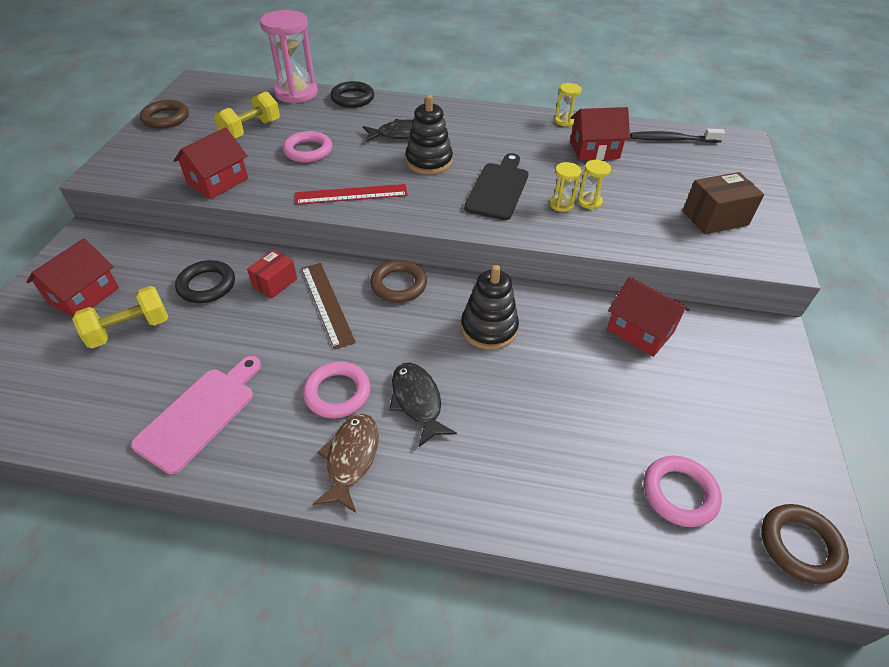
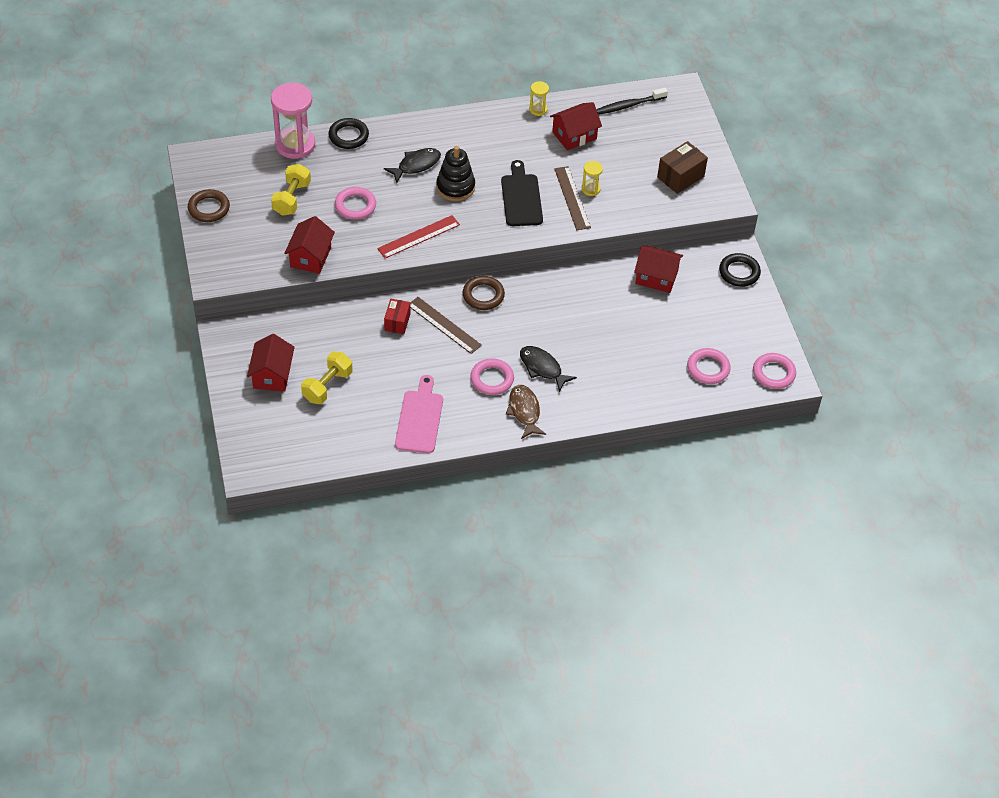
camera: 25 degrees left, 5 degrees up
black ring [175,260,235,303] -> black ring moved to [719,253,761,287]
black stacking toy [461,265,519,350] -> none
yellow hourglass [549,162,582,212] -> brown ruler [554,166,591,230]
brown ring [761,504,849,584] -> pink ring [753,353,796,389]

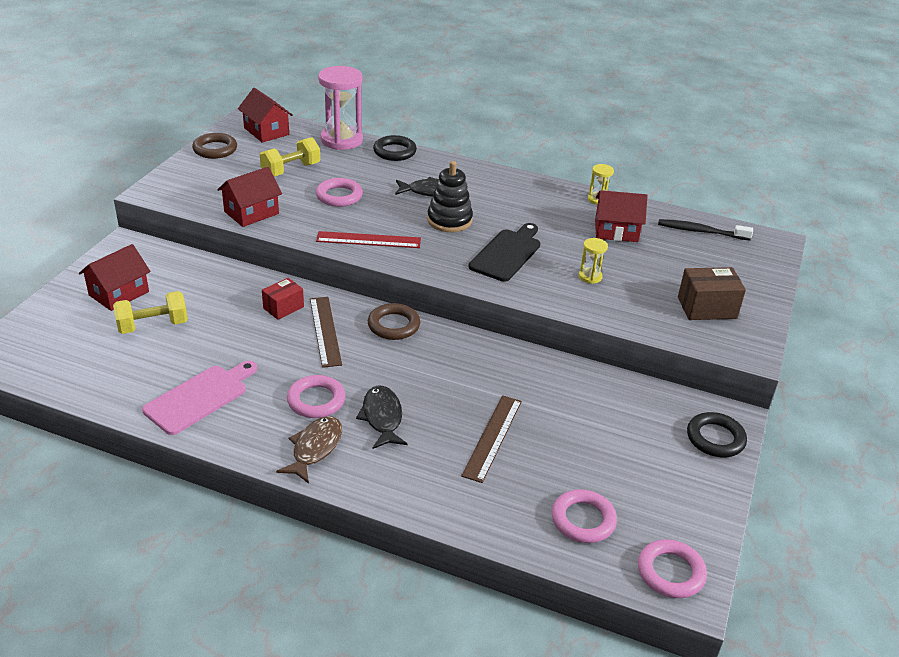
camera: 35 degrees right, 15 degrees down
brown ruler [554,166,591,230] -> brown ruler moved to [461,395,522,483]
red house [634,245,683,293] -> red house moved to [238,88,293,142]

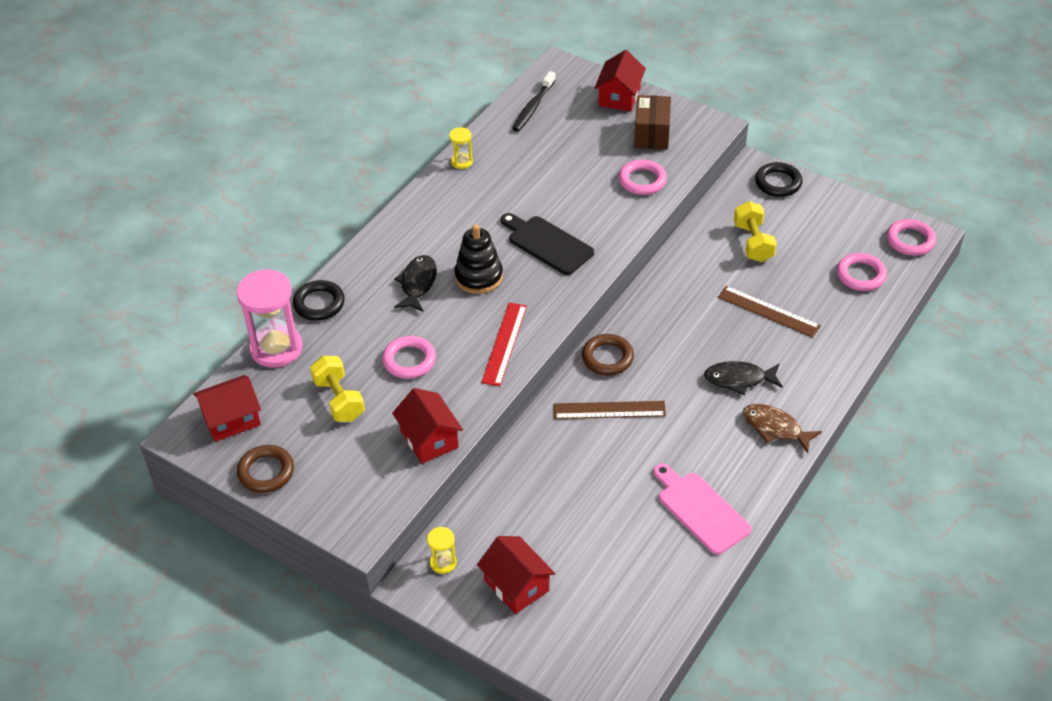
camera: 75 degrees left, 10 degrees up
yellow dumbbell [113,291,188,334] -> yellow dumbbell moved to [734,201,777,262]
red box [262,278,304,320] -> none
pink ring [287,375,346,418] -> pink ring moved to [619,160,667,195]
yellow hourglass [579,238,608,284] -> yellow hourglass moved to [427,527,457,574]
red house [595,190,647,242] -> red house moved to [594,50,646,111]

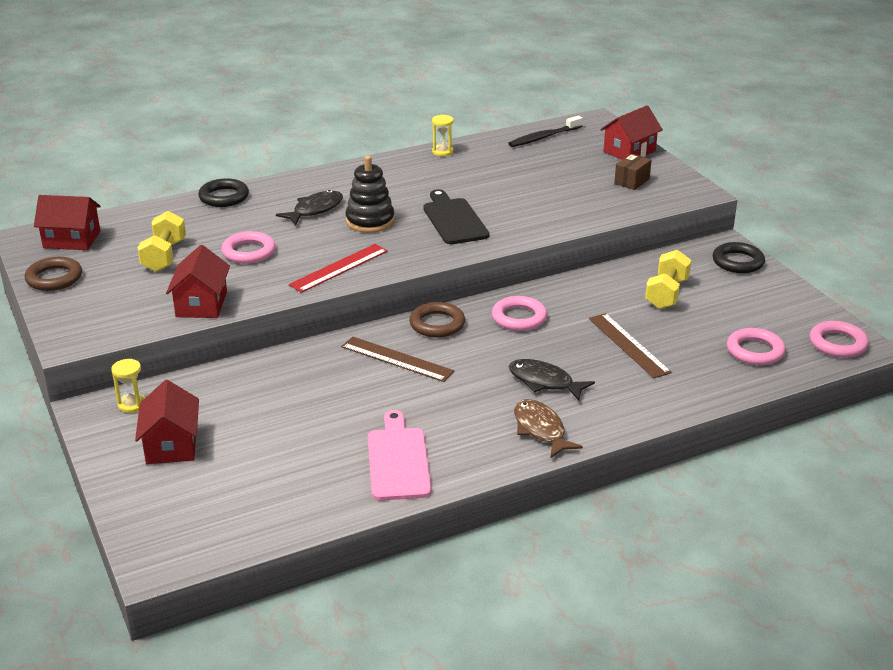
camera: 30 degrees right, 15 degrees down
pink hourglass [236,269,303,368] -> none
pink ring [619,160,667,195] -> pink ring moved to [492,296,547,331]
brown box [634,95,671,149] -> brown box [614,154,651,190], size x0.66

